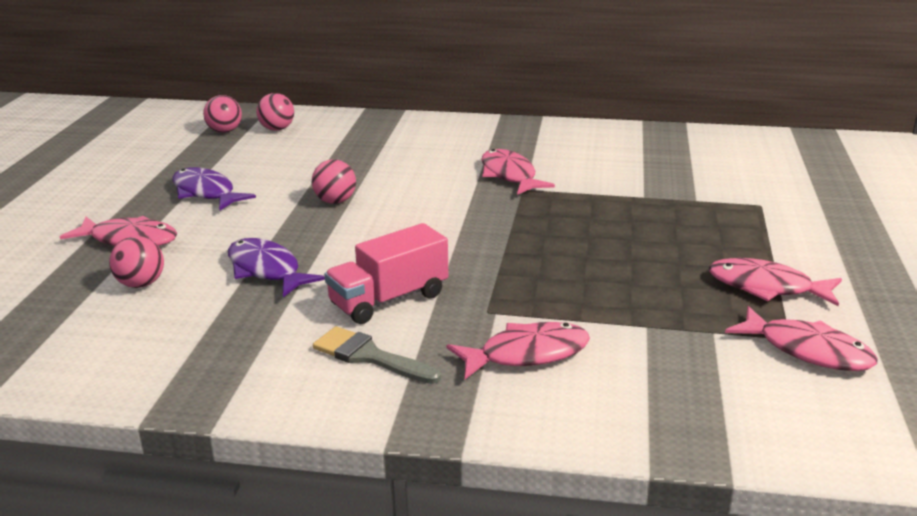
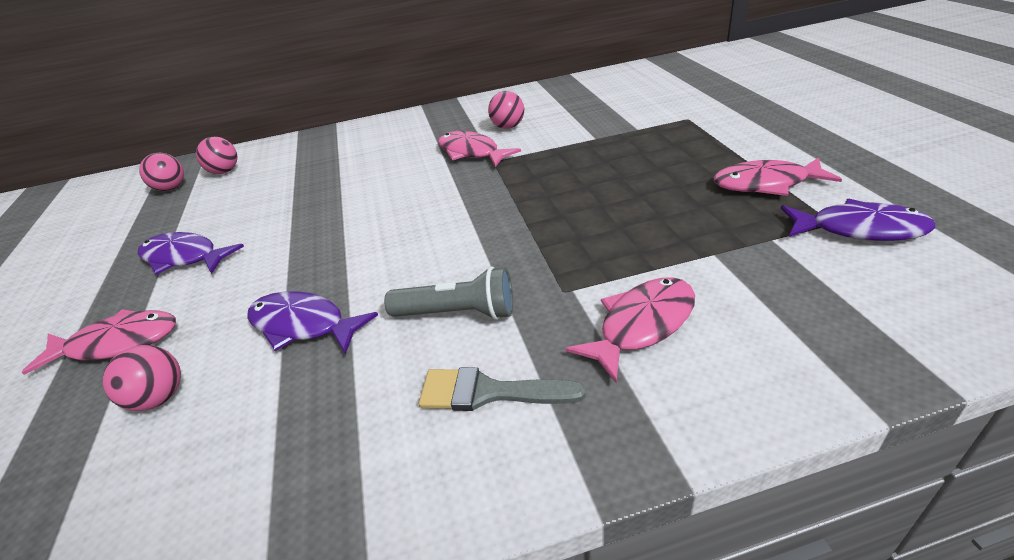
camera: 20 degrees left, 10 degrees up
pink ball [312,159,356,204] -> pink ball moved to [488,91,524,129]
pink truck [324,223,448,324] -> grey flashlight [384,266,513,320]
pink fish [725,306,877,371] -> purple fish [780,199,936,241]

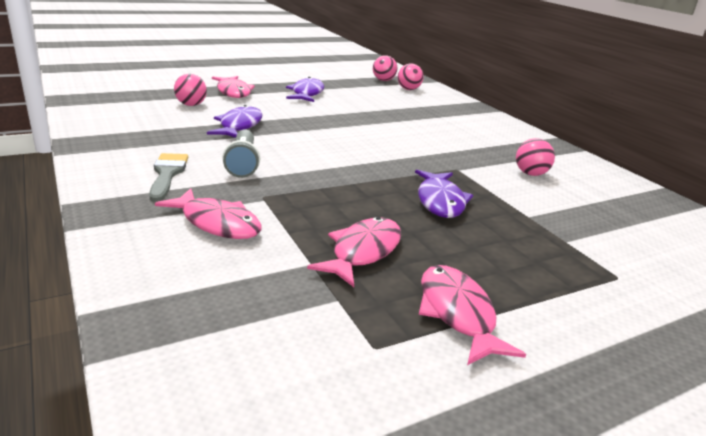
camera: 70 degrees right, 10 degrees down
pink fish [438,131,521,167] -> pink fish moved to [307,217,401,287]
purple fish [780,199,936,241] -> purple fish moved to [415,170,473,218]

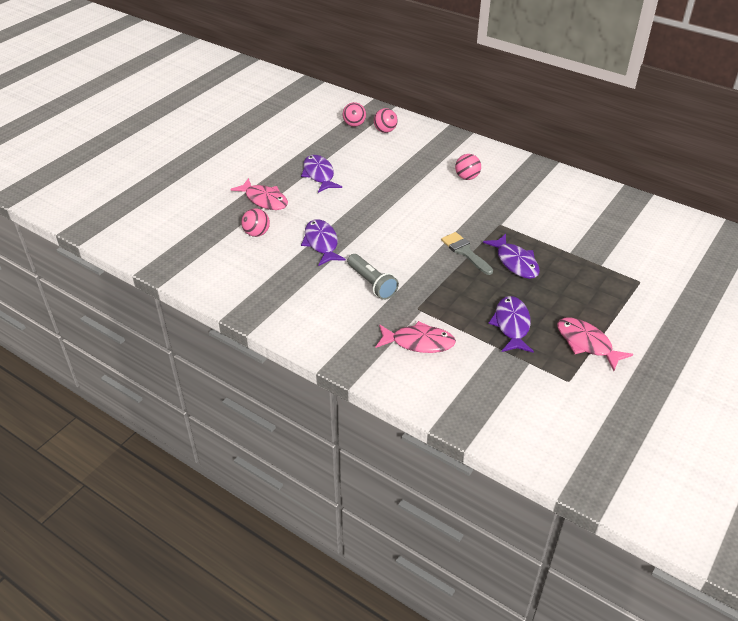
camera: 25 degrees left, 15 degrees up
grey brush [149,153,188,202] -> grey brush moved to [441,232,493,275]
pink fish [307,217,401,287] -> purple fish [488,296,534,353]
pink ball [516,138,555,176] -> pink ball moved to [455,154,481,180]

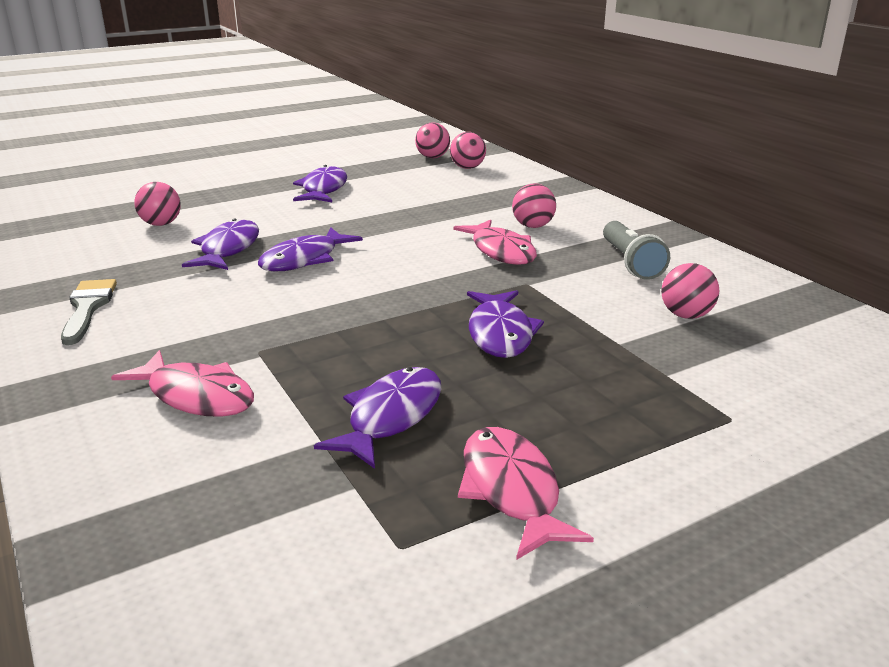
camera: 25 degrees right, 15 degrees down
pink fish [230,178,288,210] -> pink fish moved to [453,220,537,265]
grey flashlight [347,254,399,300] -> grey flashlight moved to [603,221,670,280]
grey brush [441,232,493,275] -> grey brush moved to [61,279,117,345]
none -> purple fish [258,227,363,271]
none -> pink ball [661,263,719,319]

